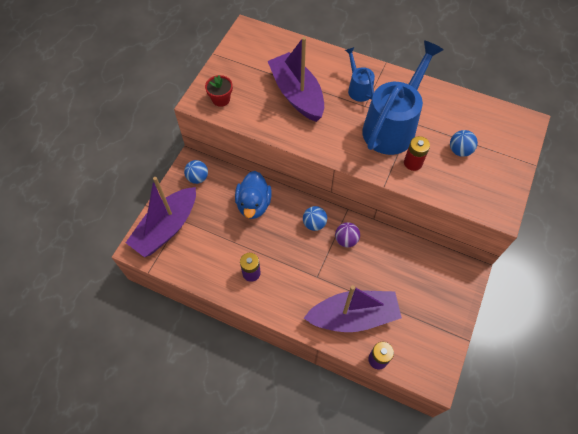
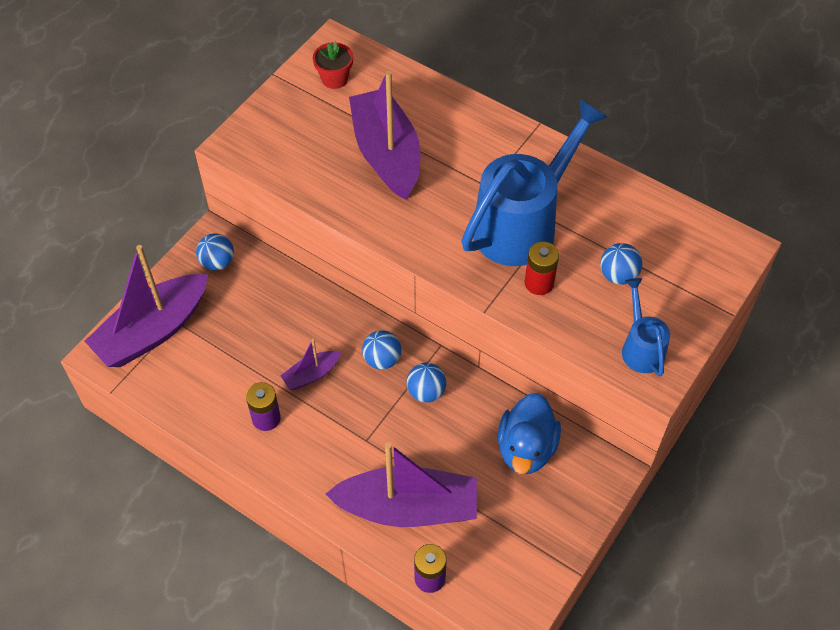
camera: 10 degrees right, 5 degrees down
red flower pot [205,75,233,107] -> red flower pot moved to [313,42,353,89]
blue duck [235,171,272,219] -> blue duck moved to [497,393,561,474]
purple ball [335,222,360,247] -> blue ball [407,363,447,403]
blue watering can [345,47,375,102] -> blue watering can moved to [622,278,670,376]
none -> purple boat [280,339,341,390]

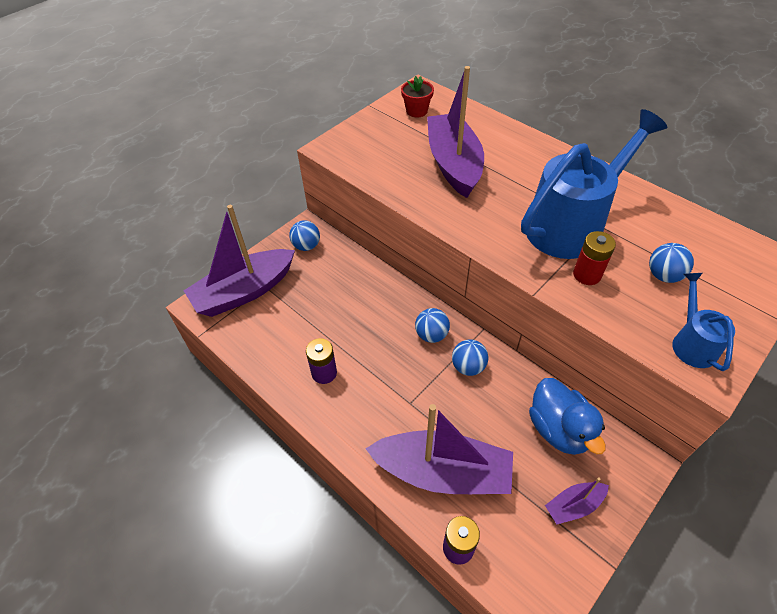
camera: 10 degrees right, 5 degrees down
purple boat [280,339,341,390] -> purple boat moved to [545,477,609,524]
blue duck [497,393,561,474] -> blue duck turned 45 degrees counterclockwise [529,378,606,455]

